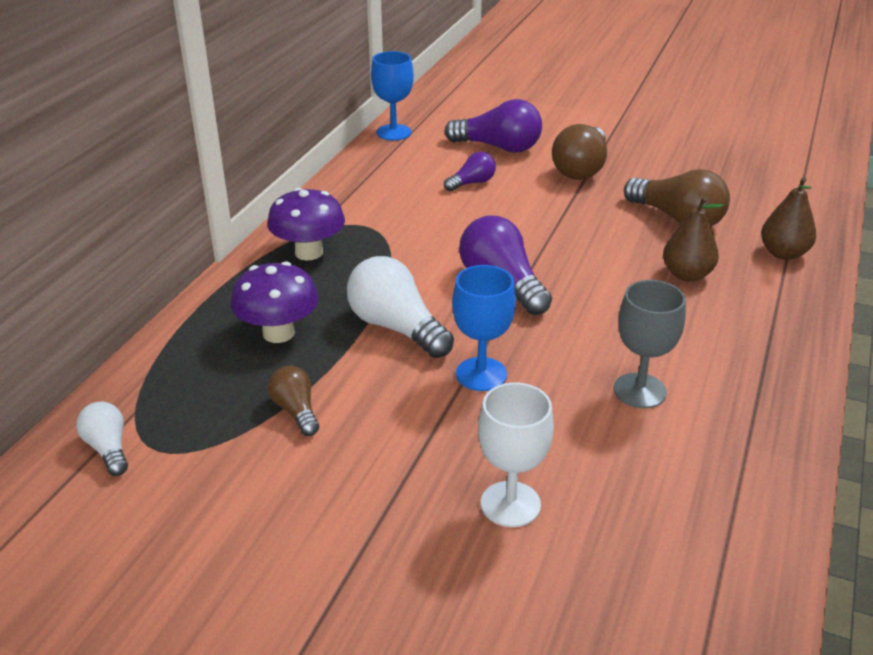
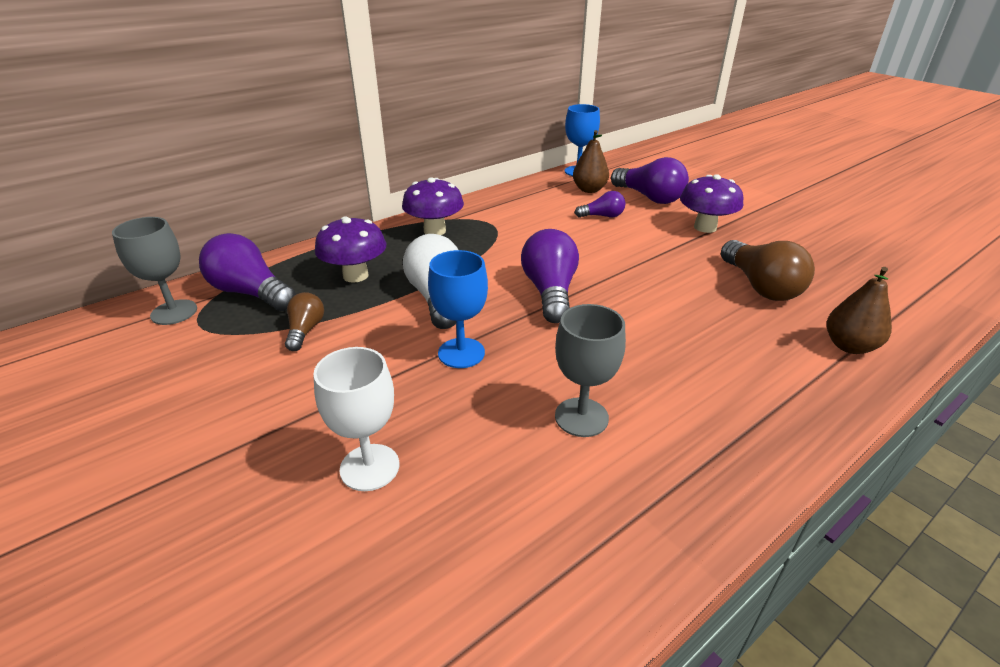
camera: 30 degrees right, 0 degrees up
white light bulb [76,402,128,476] -> grey goblet [112,217,197,325]
brown light bulb [552,124,607,180] -> purple mushroom [680,174,743,233]
brown pear [663,197,723,282] -> brown pear moved to [573,130,609,193]
none -> purple light bulb [199,233,296,311]

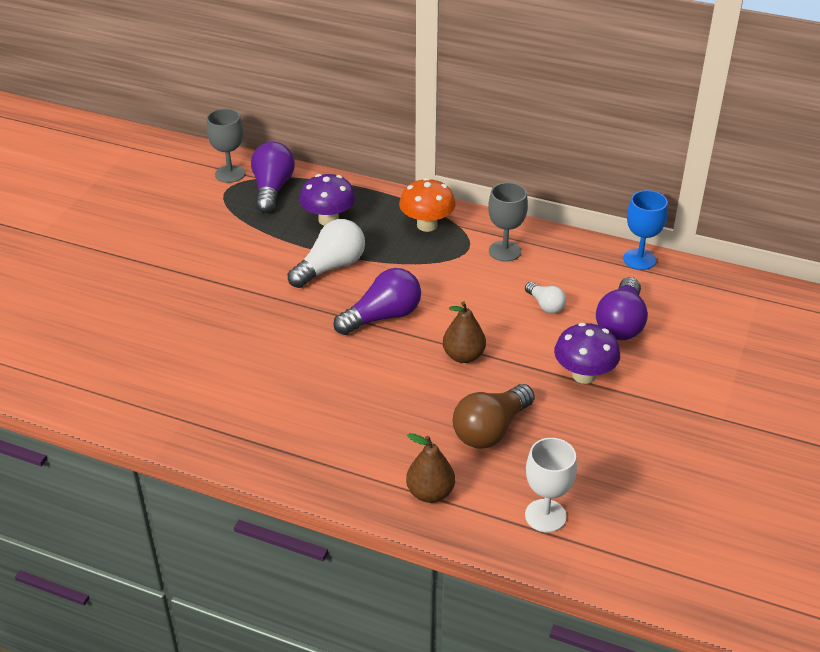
camera: 60 degrees right, 5 degrees up
brown light bulb [285,292,324,351] -> none
white goblet [313,347,399,491] -> white goblet moved to [525,438,577,533]
purple mushroom [402,177,464,235] -> orange mushroom [399,178,456,232]
blue goblet [428,250,488,368] -> none
grey goblet [555,304,626,437] -> grey goblet moved to [488,182,528,262]
brown pear [573,130,609,193] -> brown pear moved to [443,301,486,363]
purple light bulb [575,191,625,218] -> white light bulb [525,282,566,314]

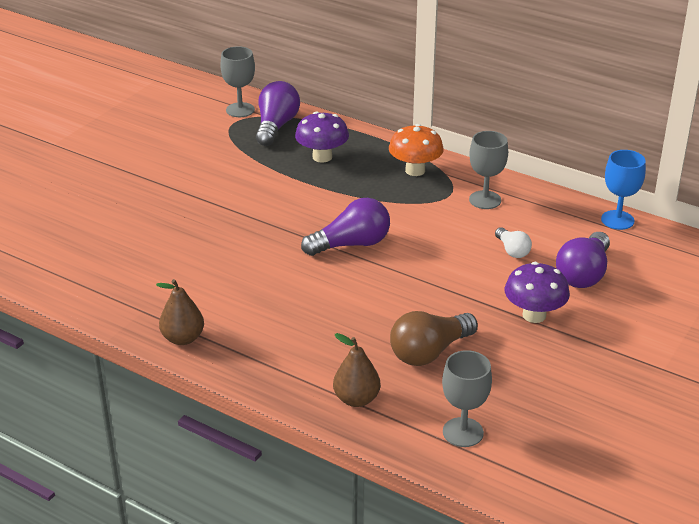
camera: 10 degrees right, 5 degrees down
white light bulb [288,219,365,288] -> none
brown pear [443,301,486,363] -> brown pear moved to [156,279,204,345]
white goblet [525,438,577,533] -> grey goblet [442,350,492,447]

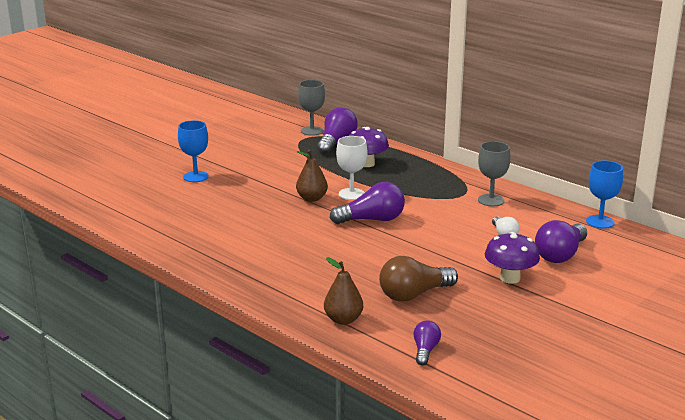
camera: 10 degrees right, 10 degrees down
brown pear [156,279,204,345] -> brown pear moved to [296,150,328,202]
orange mushroom [389,124,444,176] -> none
grey goblet [442,350,492,447] -> purple light bulb [413,320,441,365]
none -> blue goblet [178,120,209,182]
none -> white goblet [336,136,368,200]

